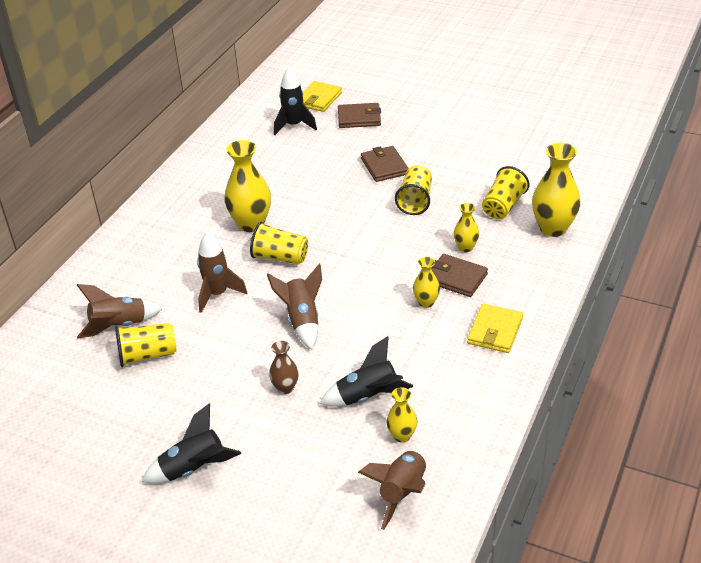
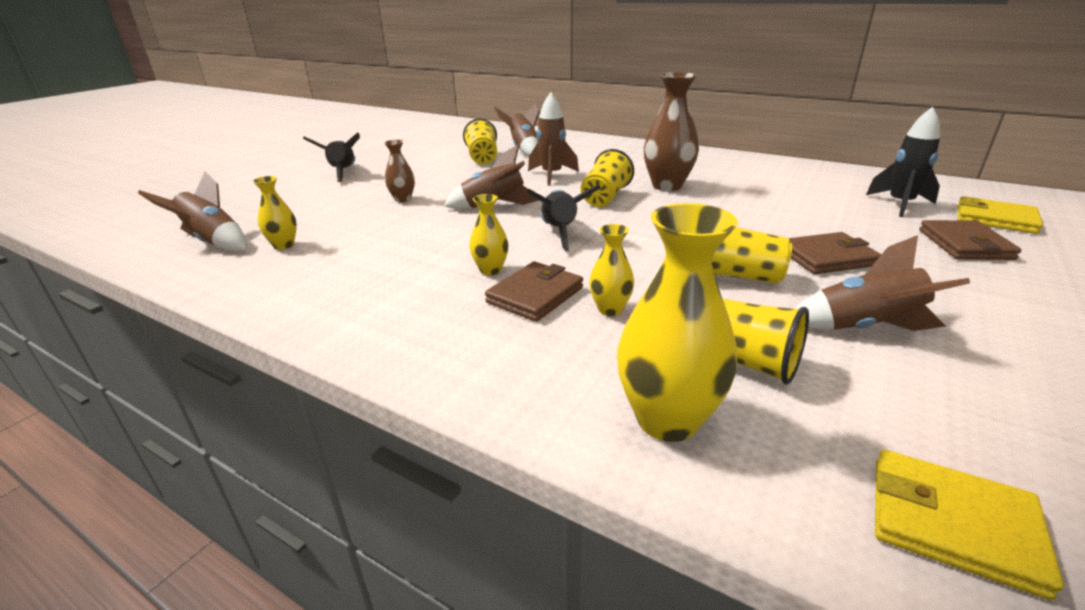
camera: 95 degrees right, 10 degrees down
yellow vase [224,140,271,232] -> brown vase [644,72,699,191]
black rocket [320,336,413,407] -> black rocket moved to [527,185,601,251]
yellow wallet [467,304,523,353] -> yellow wallet moved to [875,450,1064,600]
none -> brown rocket [794,235,970,331]

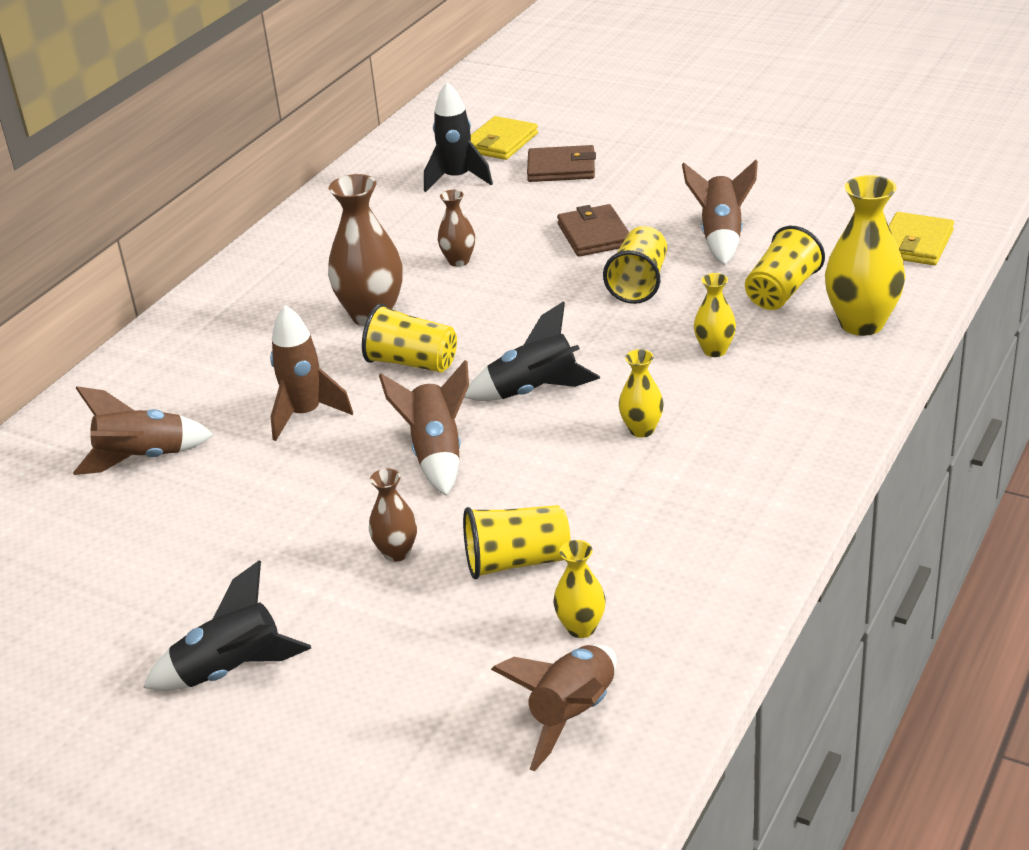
camera: 90 degrees left, 5 degrees up
yellow cup [463,118,497,165] -> yellow cup moved to [463,505,571,579]
brown wallet [485,261,583,322] -> none
none -> brown vase [438,190,475,267]

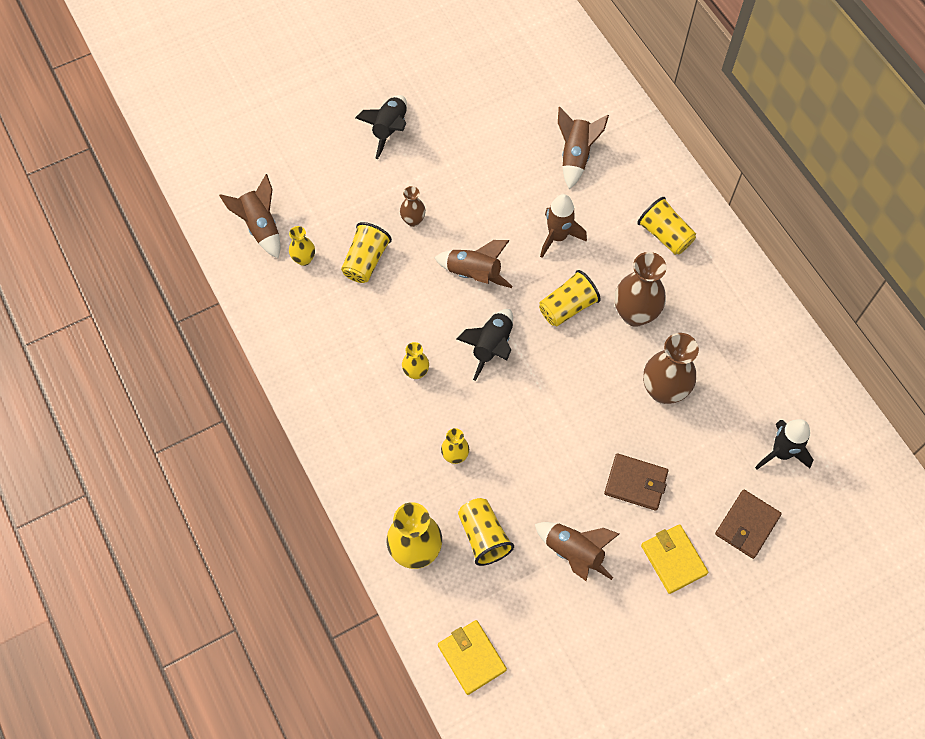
camera: 120 degrees right, 30 degrees up
brown vase [438,190,475,267] -> brown vase [643,333,699,404], size x1.88
yellow wallet [471,116,538,160] -> yellow wallet moved to [641,524,708,594]
yellow cup [603,226,667,304] -> yellow cup moved to [637,197,696,255]

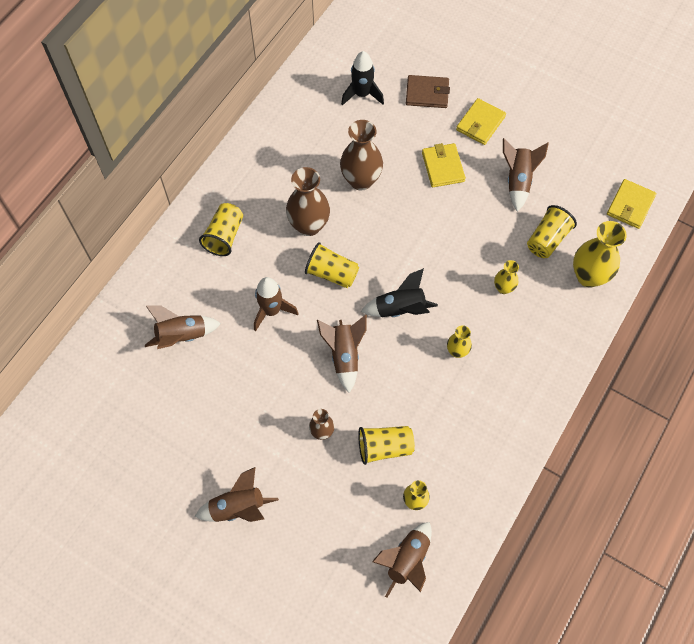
camera: 120 degrees left, 0 degrees up
black rocket [355,95,407,159] -> brown rocket [195,467,279,522]
brown wallet [604,453,668,511] -> yellow wallet [422,143,466,187]

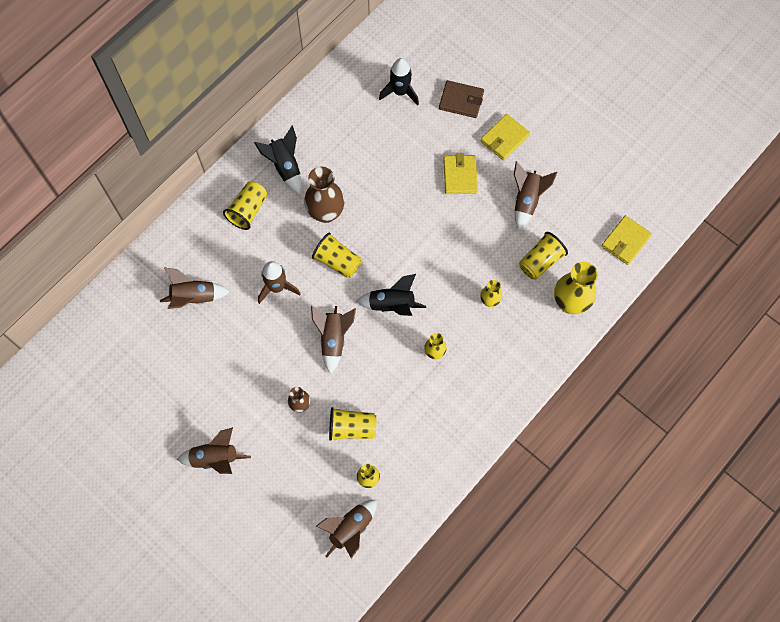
camera: 10 degrees right, 5 degrees up
brown vase [340,120,383,190] -> none
none -> black rocket [254,125,302,194]

